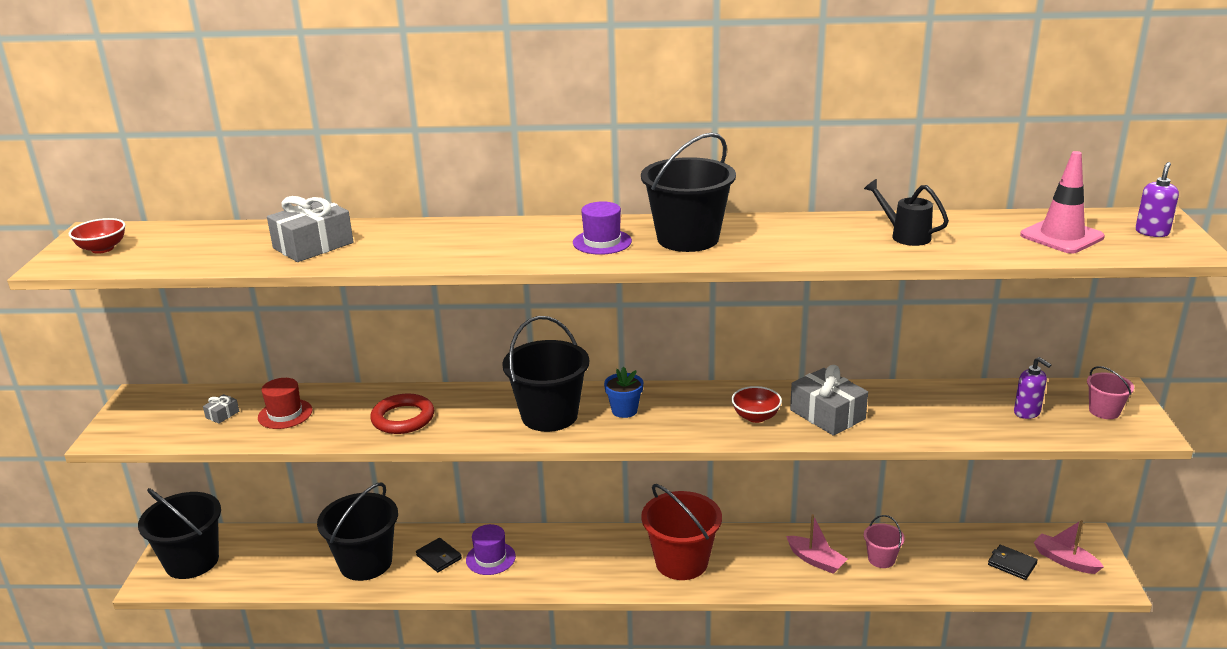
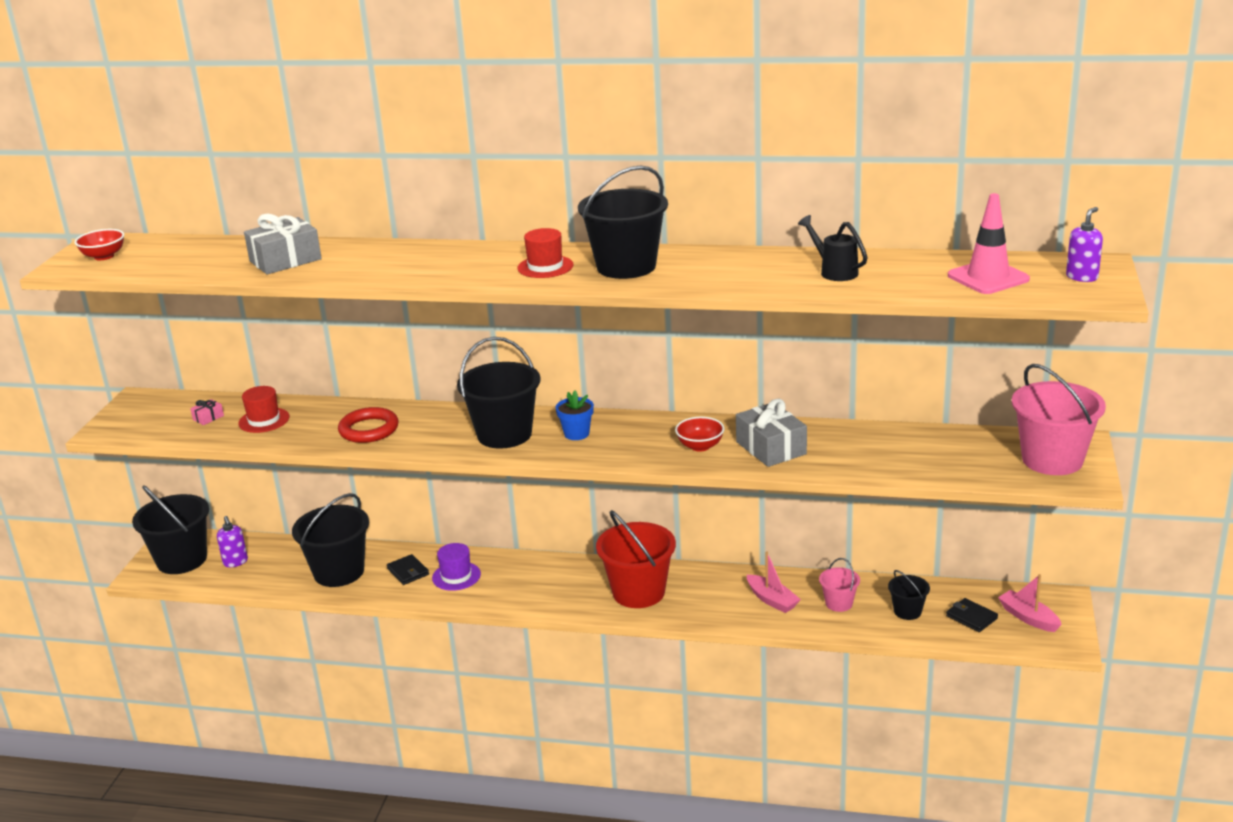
camera: 10 degrees right, 0 degrees up
grey gift [203,394,239,424] -> pink gift [190,399,224,425]
purple hat [573,201,632,255] -> red hat [517,228,573,278]
purple soap dispenser [1014,357,1051,419] -> purple soap dispenser moved to [217,516,248,567]
pink bucket [1087,366,1134,419] -> pink bucket [1012,364,1106,475], size x2.00
none -> black bucket [888,570,930,620]

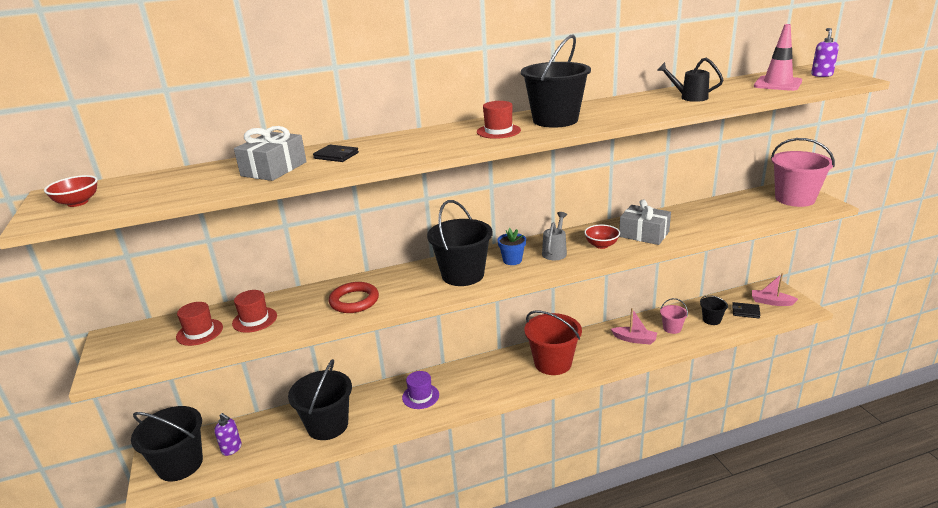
camera: 30 degrees left, 0 degrees up
pink gift [190,399,224,425] -> red hat [176,302,223,346]
black wallet [387,554,429,585] -> black wallet moved to [313,145,359,162]
none -> grey watering can [542,212,567,260]

